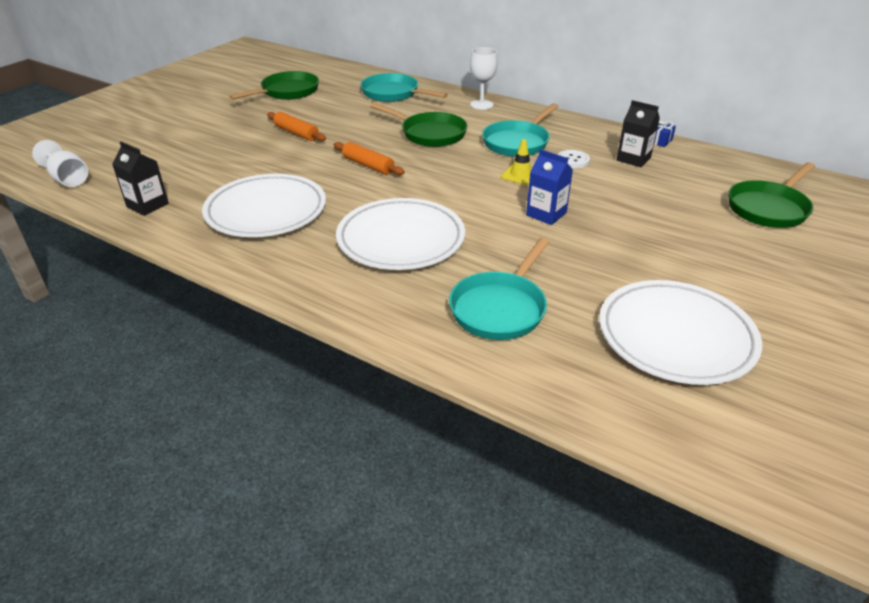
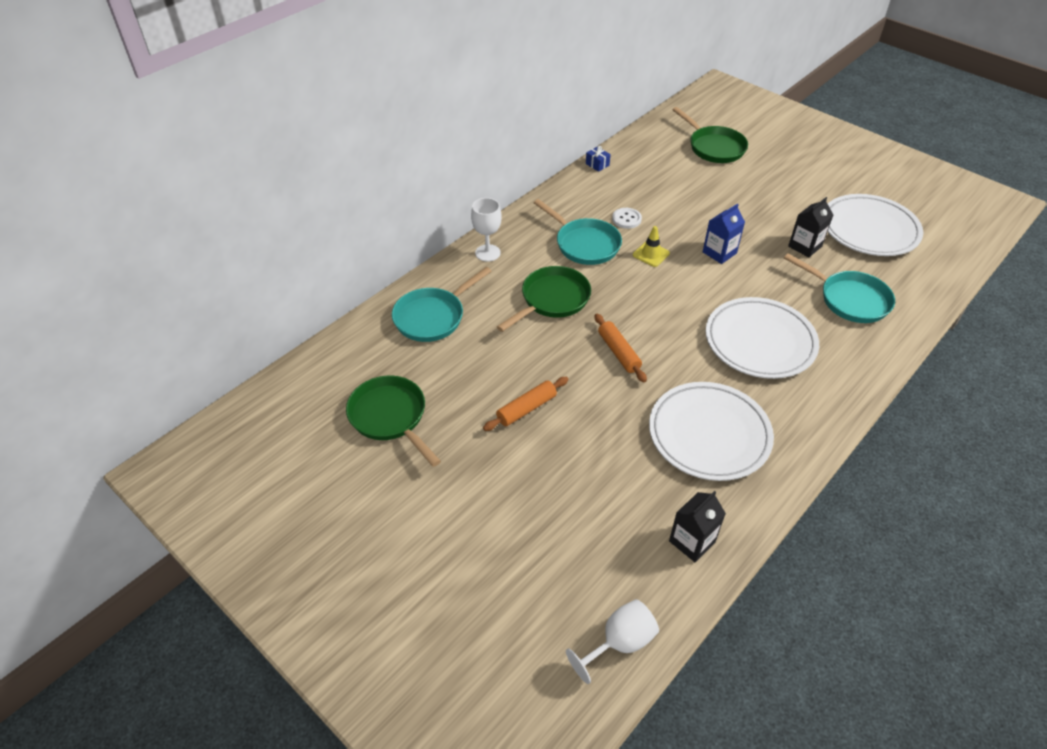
camera: 80 degrees left, 10 degrees up
orange rolling pin [334,142,405,175] -> orange rolling pin turned 75 degrees counterclockwise [595,314,647,382]
black carton [617,100,660,167] -> black carton moved to [788,197,833,257]

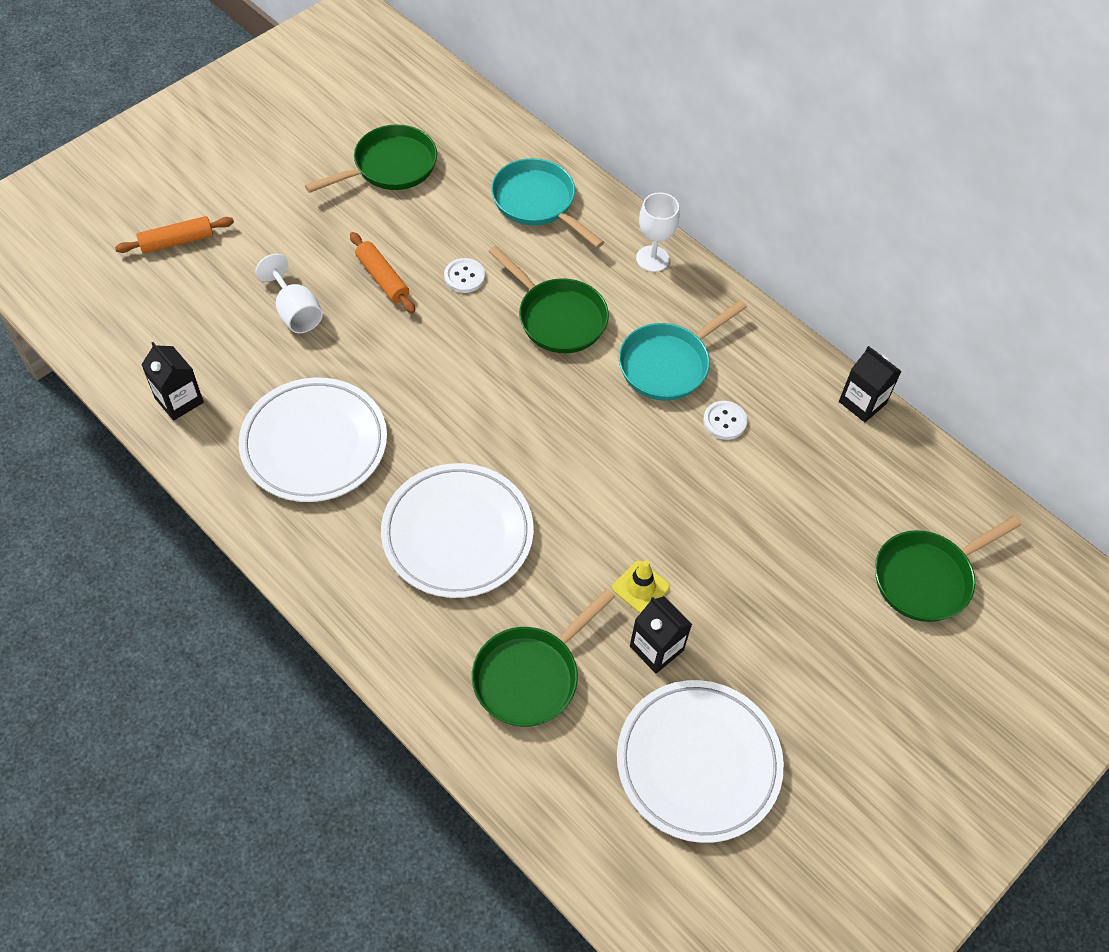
camera: 90 degrees right, 10 degrees up
white goblet [566,599,659,684] -> white goblet moved to [255,254,323,333]
blue gift [586,146,611,172] -> black carton [839,346,902,422]
orange rolling pin [595,314,647,382] -> orange rolling pin moved to [115,216,234,254]
yellow traffic cone [633,226,670,267] -> yellow traffic cone moved to [612,560,670,613]
blue carton [703,203,745,264] -> none
turquoise pan [784,253,895,323] -> green pan [472,588,616,727]
none -> white button [444,258,485,293]

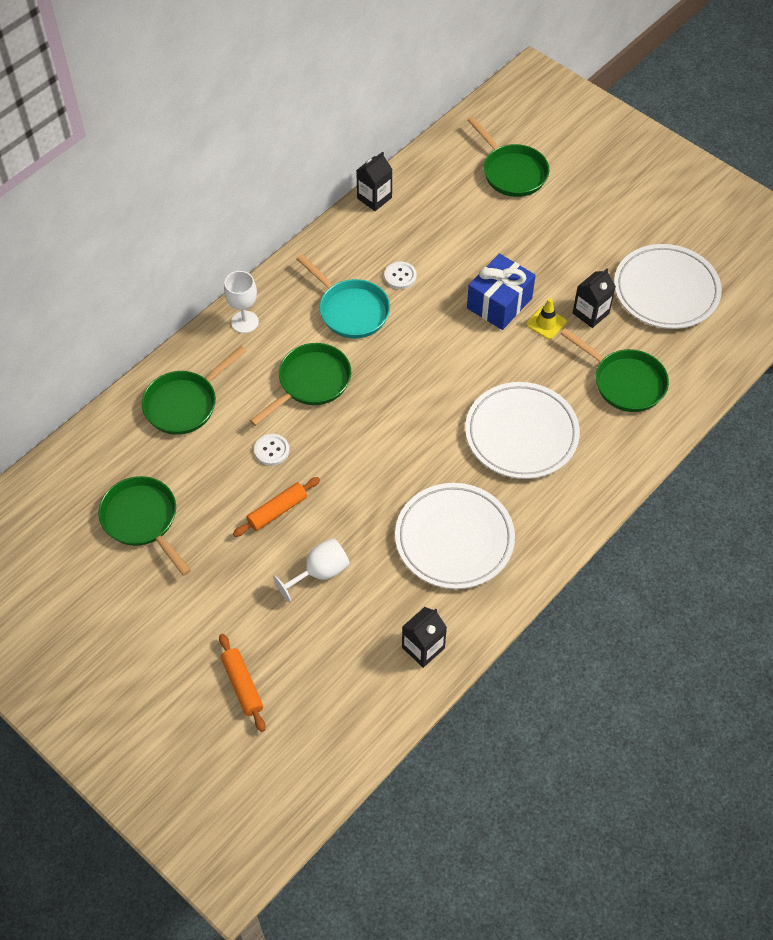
camera: 90 degrees left, 0 degrees up
turquoise pan [491,158,604,248] -> green pan [142,346,246,435]
none -> blue gift [467,254,536,330]

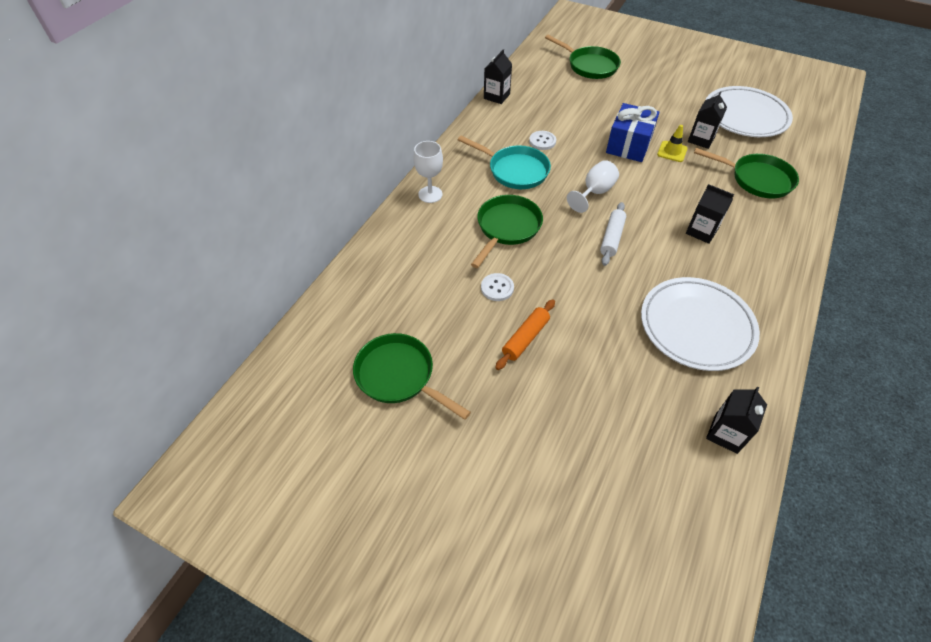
camera: 15 degrees left, 5 degrees down
green pan [142,346,246,435] -> none
orange rolling pin [219,634,265,732] -> none
white goblet [273,538,350,603] -> white goblet moved to [567,160,619,213]
white plate [465,382,580,479] -> black carton [686,184,734,244]
none -> white rolling pin [600,202,626,266]

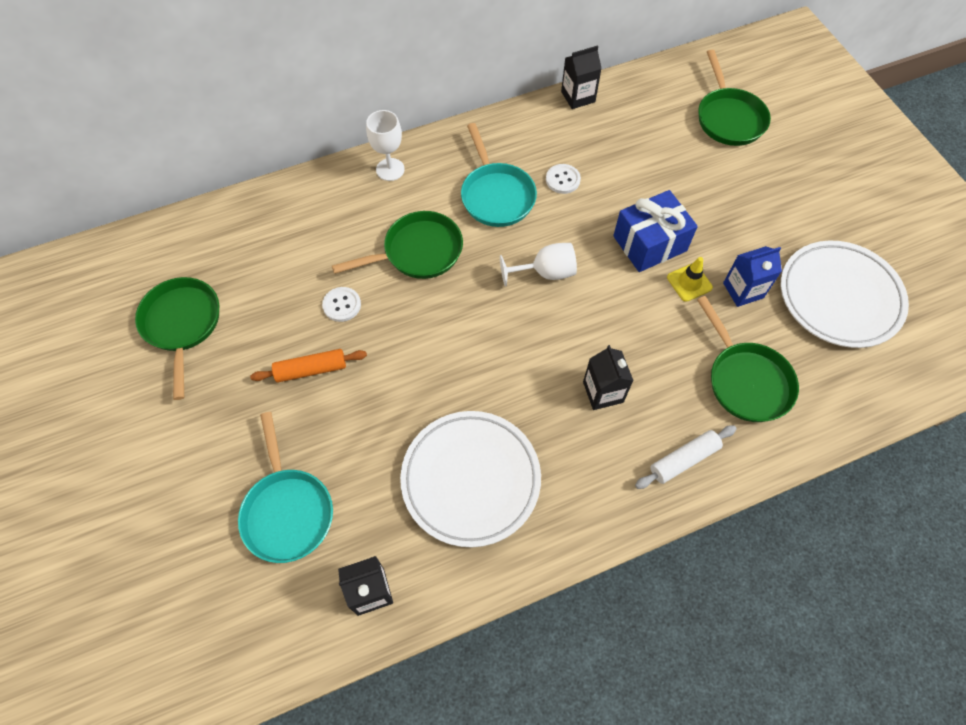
camera: 40 degrees right, 10 degrees up
white rolling pin [600,202,626,266] -> white rolling pin moved to [635,425,737,489]
black carton [688,91,727,149] -> blue carton [723,246,782,307]
none -> turquoise pan [238,412,333,563]

